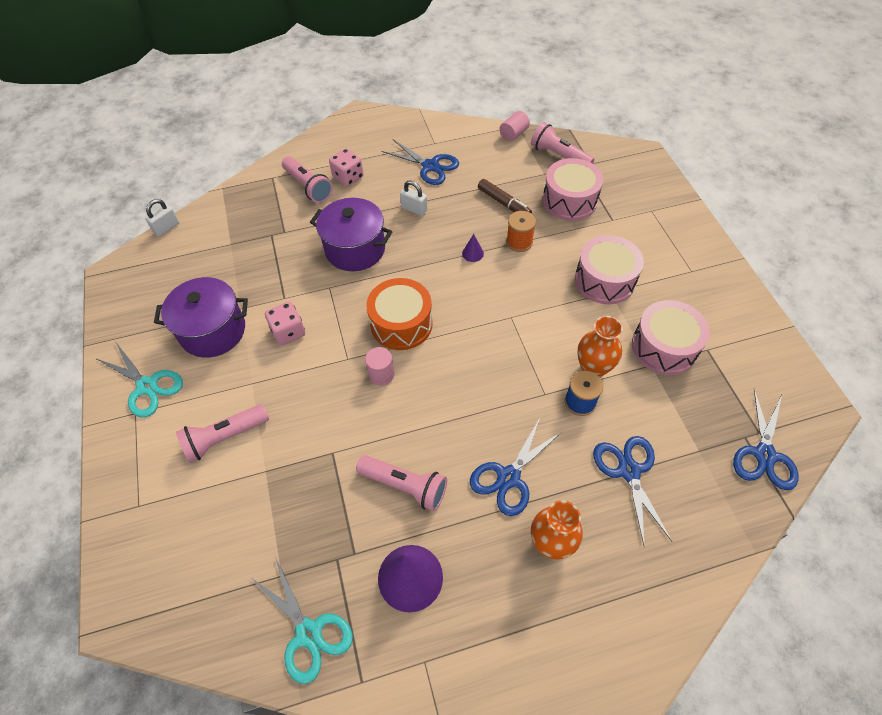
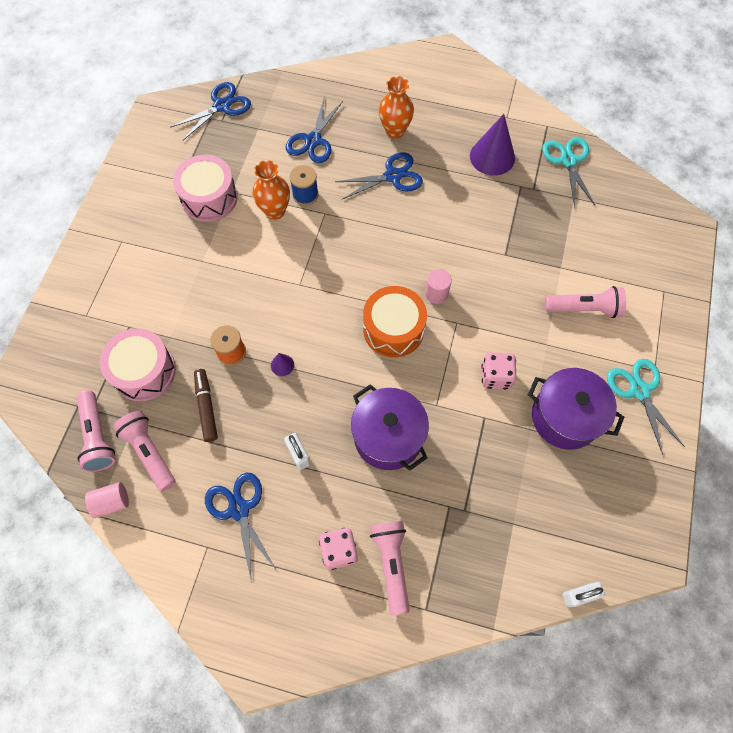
camera: 150 degrees left, 10 degrees up
pink flashlight [356,455,447,511] -> pink flashlight moved to [113,411,176,492]
pink drum [575,235,644,304] -> none

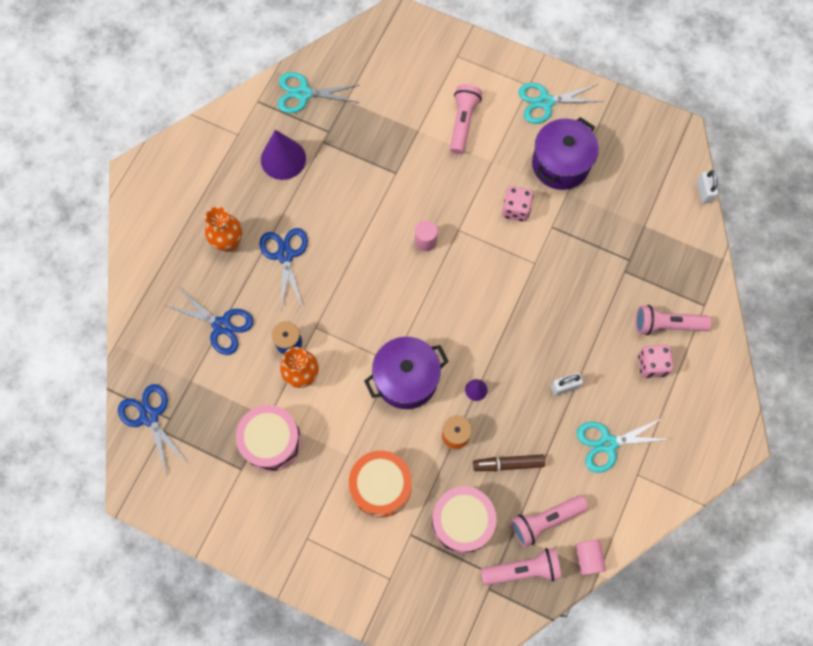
camera: 80 degrees left, 5 degrees up
blue scissors [205,473,277,580] -> turquoise scissors [577,418,672,473]
purple pot [351,384,429,471] -> purple pot moved to [364,337,449,409]
orange drum [363,286,427,358] -> orange drum moved to [349,451,412,517]

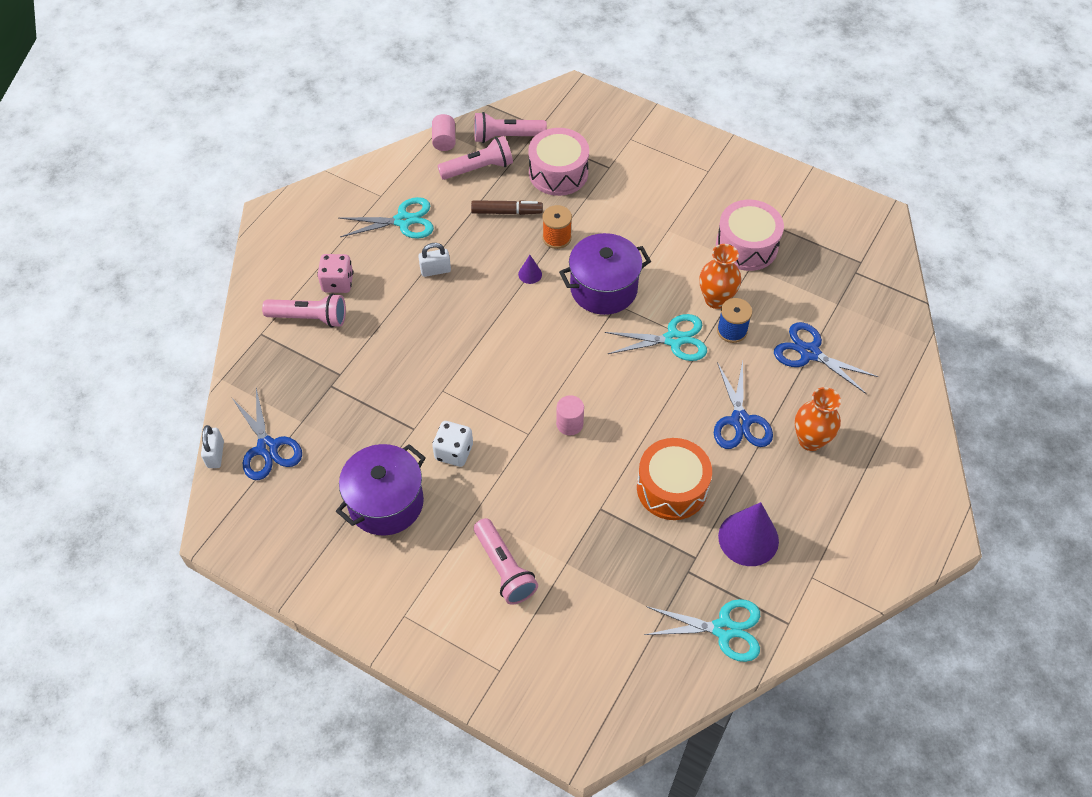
camera: 175 degrees left, 15 degrees down
blue scissors [118,384,188,474] -> blue scissors moved to [231,388,302,480]
orange drum [349,451,412,517] -> orange drum moved to [637,438,712,520]
pink flashlight [450,84,482,154] -> pink flashlight turned 45 degrees counterclockwise [474,518,538,605]
pink dice [502,186,534,222] -> white dice [432,421,473,467]
turquoise scissors [518,83,603,124] -> turquoise scissors moved to [605,314,707,361]

